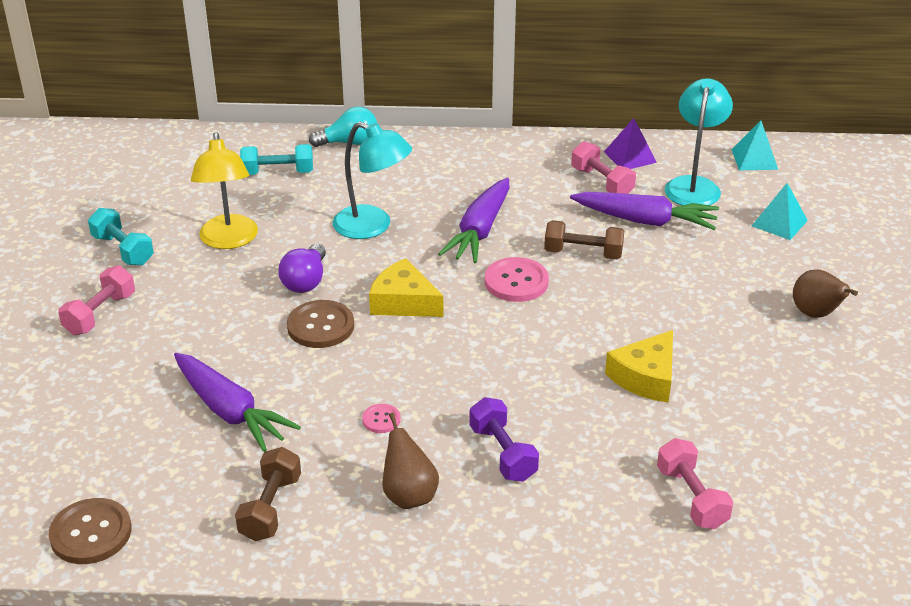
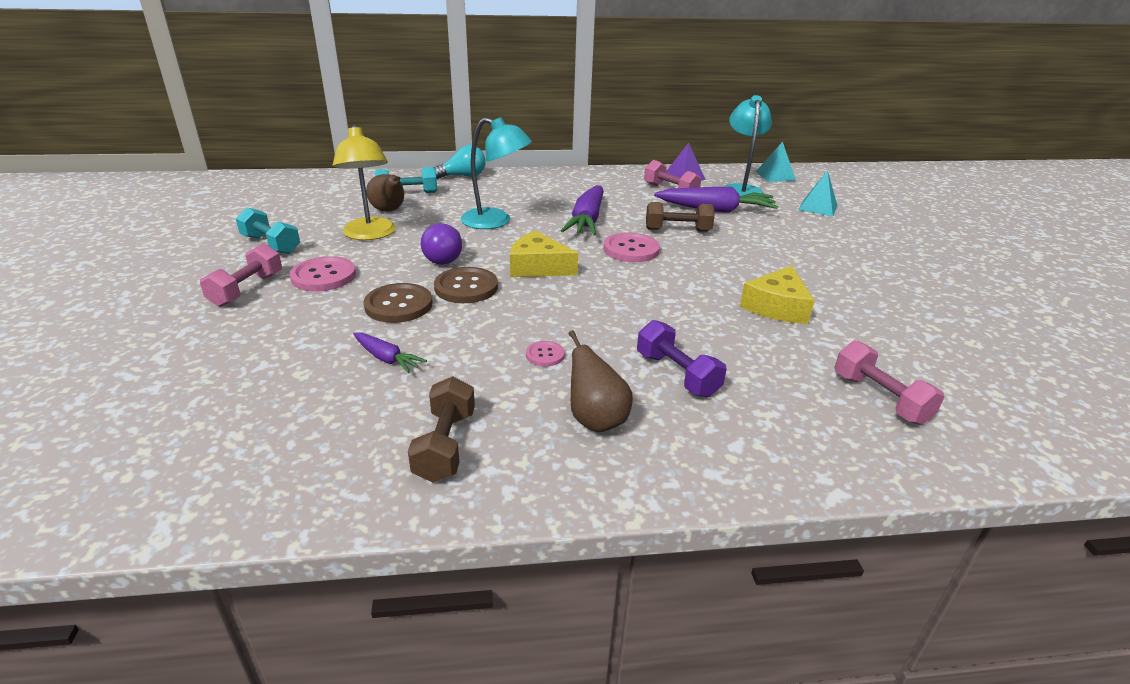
camera: 10 degrees left, 5 degrees down
brown button [48,498,132,564] -> brown button moved to [364,283,432,323]
purple carrot [174,353,301,452] -> purple carrot [353,332,427,373], size x0.52
brown pear [793,269,858,318] -> brown pear moved to [366,174,404,212]
none -> pink button [290,256,356,291]

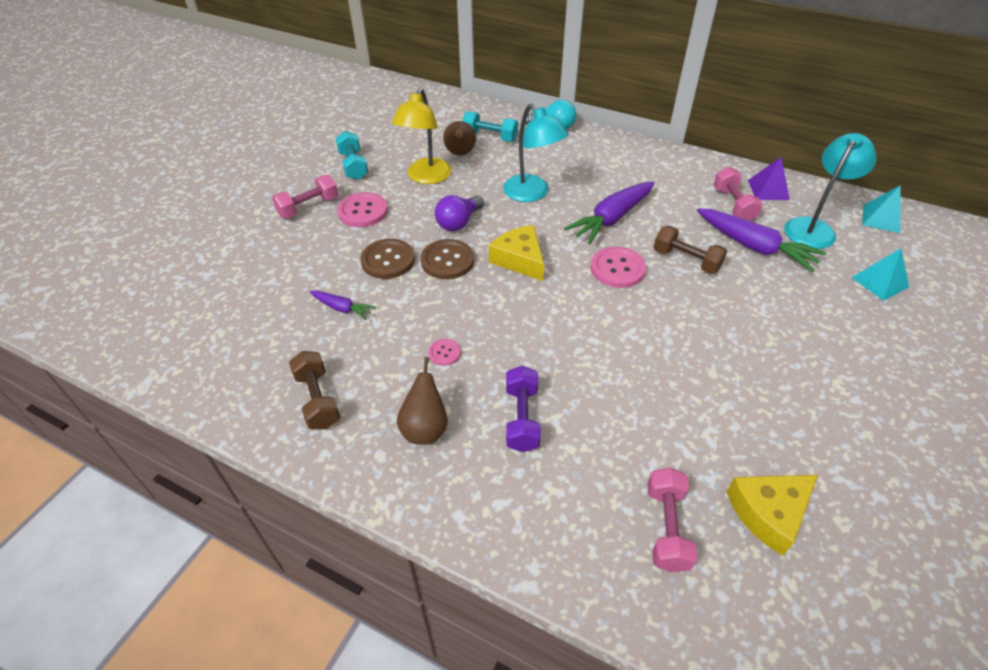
camera: 35 degrees right, 15 degrees up
purple carrot [353,332,427,373] -> purple carrot turned 45 degrees counterclockwise [310,291,376,320]
brown dumbbell [408,376,475,482] -> brown dumbbell turned 60 degrees counterclockwise [289,351,340,429]
yellow cheese [740,265,815,324] -> yellow cheese moved to [727,475,818,556]

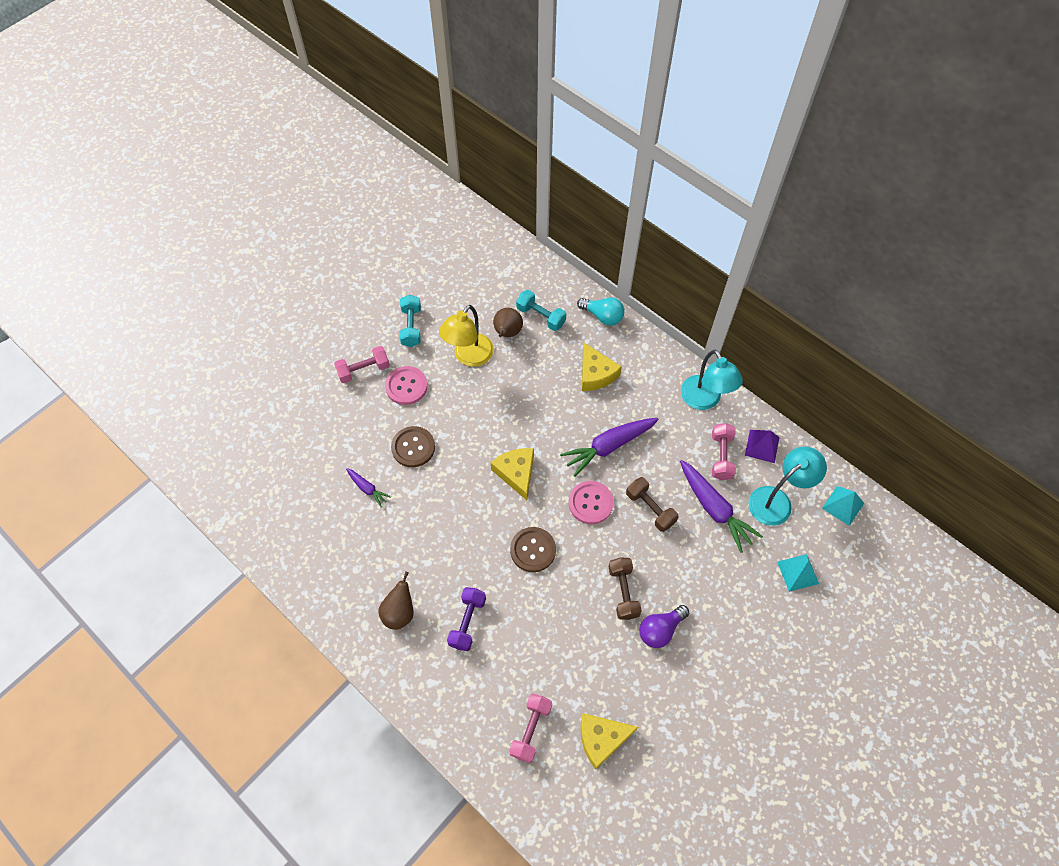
camera: 15 degrees right, 15 degrees up
brown dumbbell [289,351,340,429] -> brown dumbbell moved to [609,557,642,620]
brown button [420,239,474,279] -> brown button moved to [510,527,556,572]
pink button [428,339,461,366] -> none
purple light bulb [435,195,484,231] -> purple light bulb moved to [639,605,689,648]
turquoise lamp [503,104,569,202] -> turquoise lamp moved to [681,350,743,410]
none -> yellow cheese [582,343,622,391]

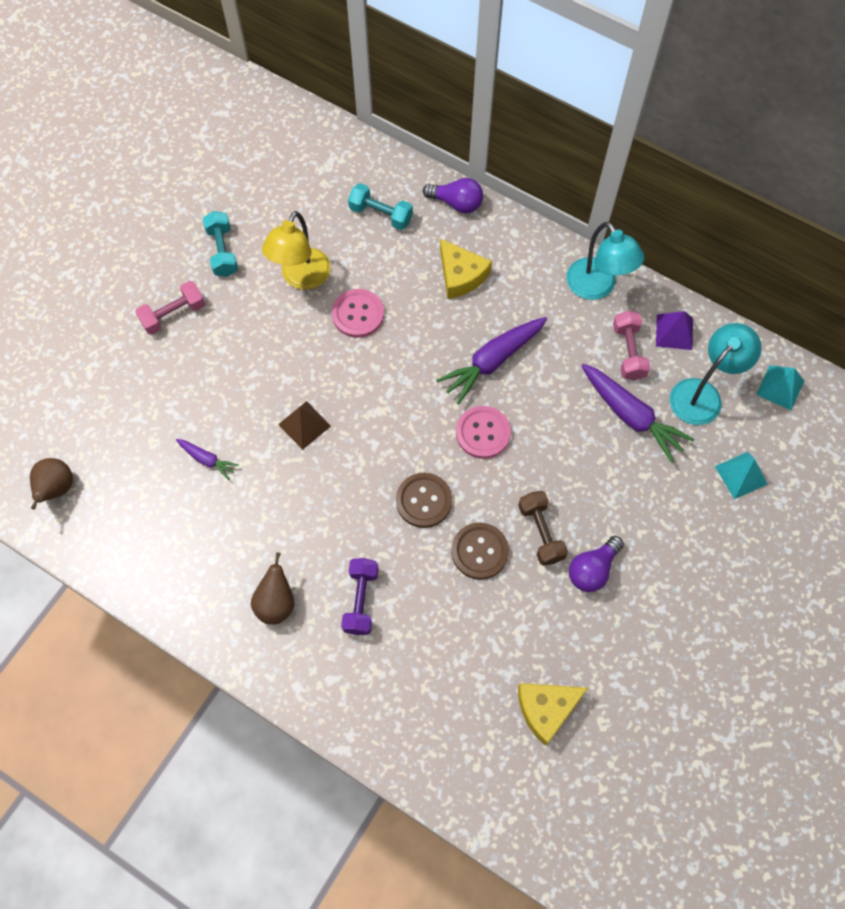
camera: 10 degrees left, 5 degrees up
pink button [385,366,428,405] -> pink button moved to [332,289,384,338]
brown button [391,426,435,467] -> brown button moved to [451,522,509,580]
yellow cheese [491,448,534,500] -> none
brown pear [493,308,523,337] -> brown pear moved to [30,458,73,509]
pink dumbbell [509,693,552,763] -> none
turquoise light bulb [577,298,625,326] -> purple light bulb [423,178,483,214]
brown dumbbell [626,477,678,532] -> none
none -> brown pyramid [278,401,331,450]

